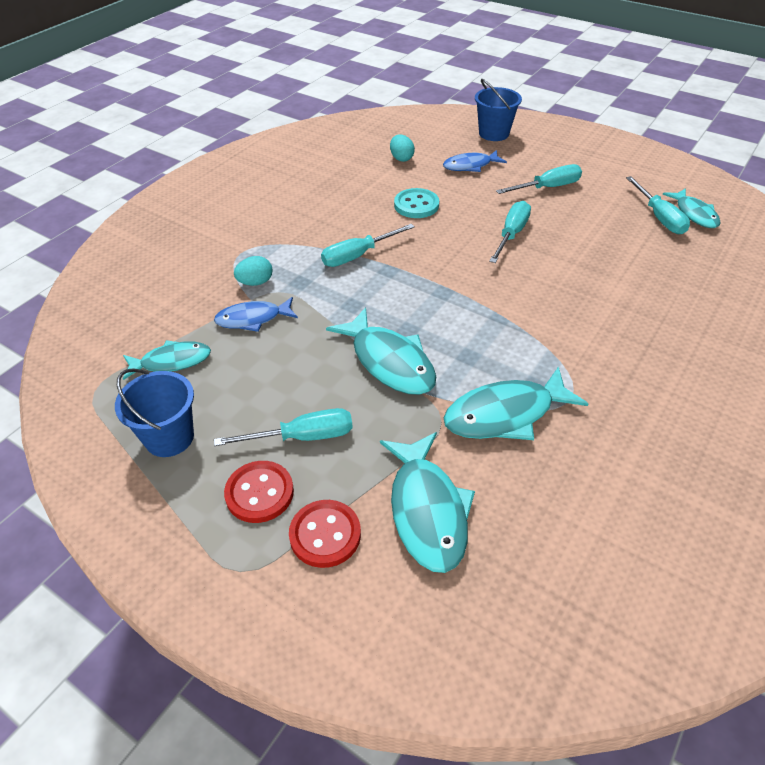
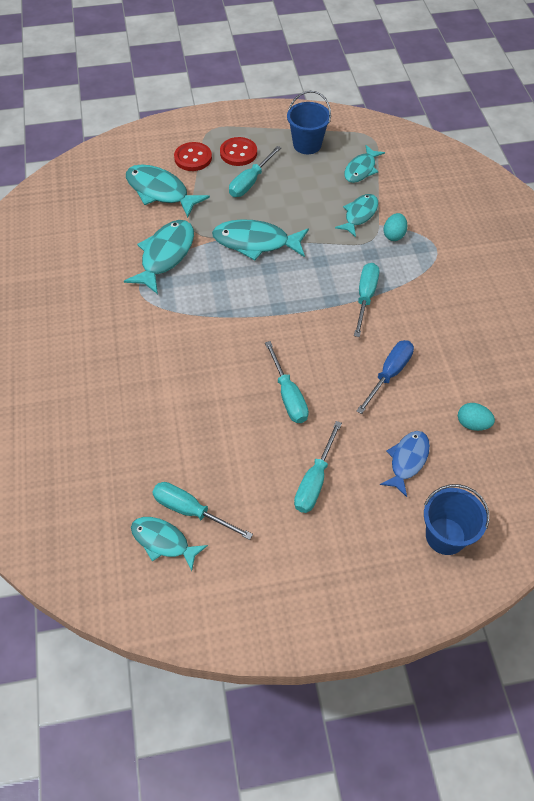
camera: 135 degrees right, 10 degrees up
blue fish [214,297,298,332] -> turquoise fish [335,194,378,237]
turquoise button [394,188,439,218] -> blue screwdriver [357,340,414,414]

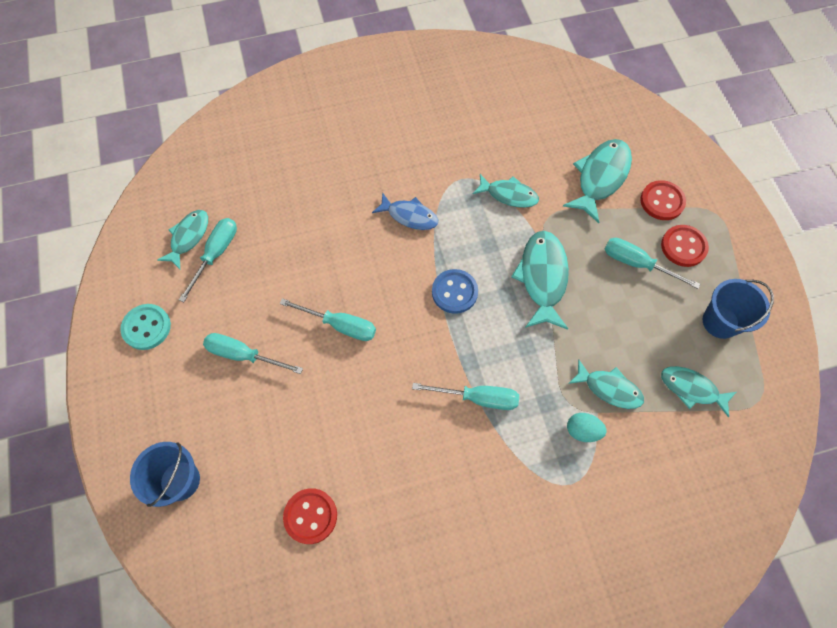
camera: 85 degrees right, 10 degrees up
turquoise fish [124,220,194,294] -> turquoise fish [473,174,539,208], size x0.65
turquoise screwdriver [265,341,309,423] -> turquoise screwdriver turned 135 degrees counterclockwise [280,298,376,341]
blue screwdriver [357,340,414,414] -> none
blue fish [380,431,430,497] -> blue fish moved to [372,192,438,230]
turquoise egg [458,403,495,431] -> red button [283,488,337,544]
none -> turquoise button [120,304,171,350]
none -> blue button [432,269,478,314]

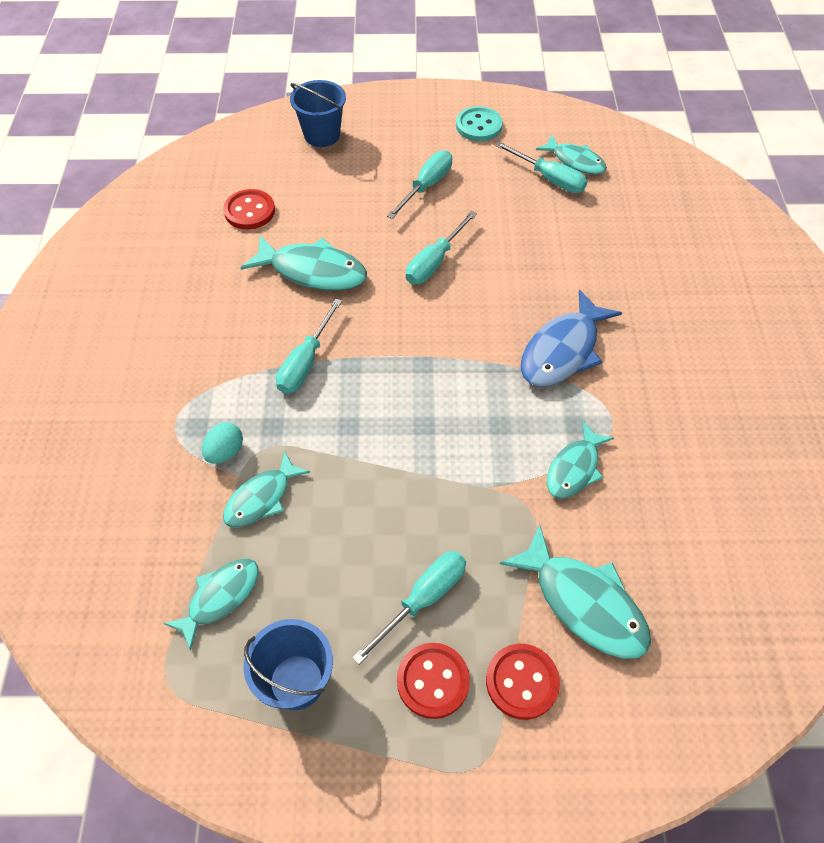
camera: 105 degrees right, 10 degrees down
blue fish [372,192,438,230] -> blue fish [520,289,622,387], size x1.55
blue button [432,269,478,314] -> none
turquoise fish [511,231,569,330] -> turquoise fish moved to [240,235,367,291]

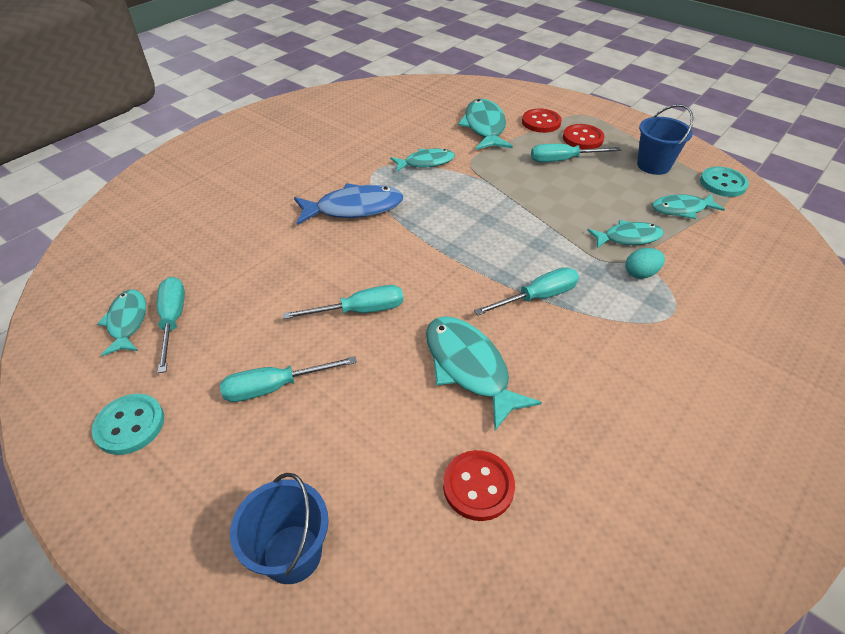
camera: 140 degrees left, 10 degrees down
none -> turquoise button [700,167,749,197]

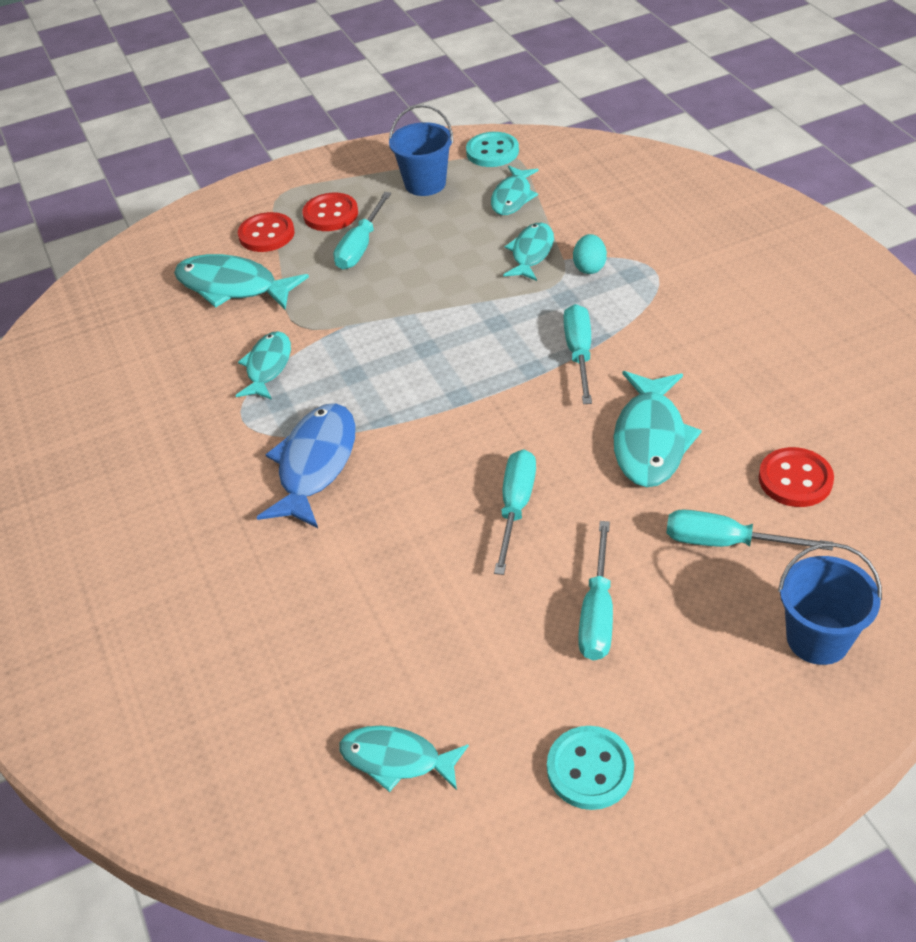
camera: 60 degrees left, 0 degrees up
turquoise screwdriver [157,277,185,373] -> turquoise screwdriver moved to [667,509,833,551]
turquoise fish [426,316,542,431] -> turquoise fish turned 75 degrees counterclockwise [613,371,702,487]

